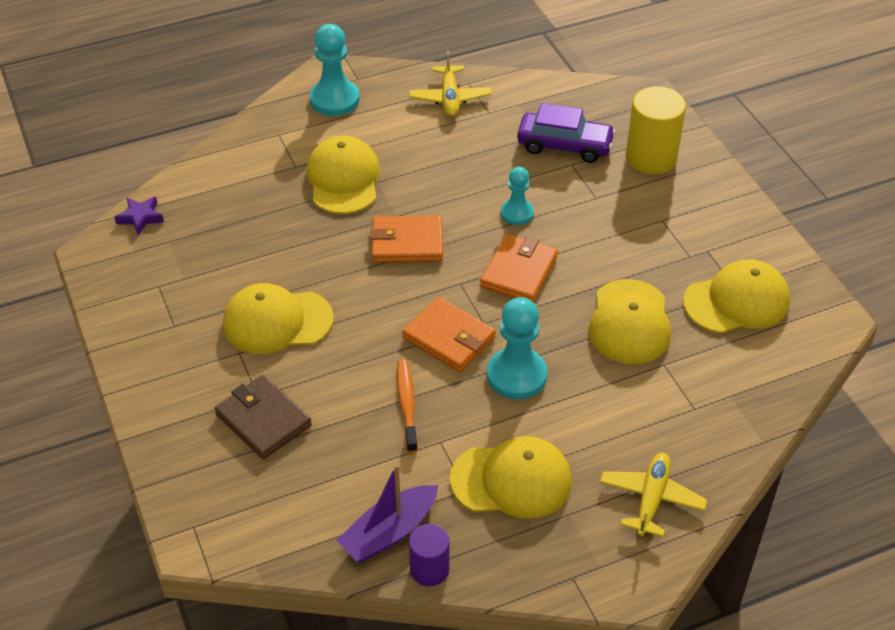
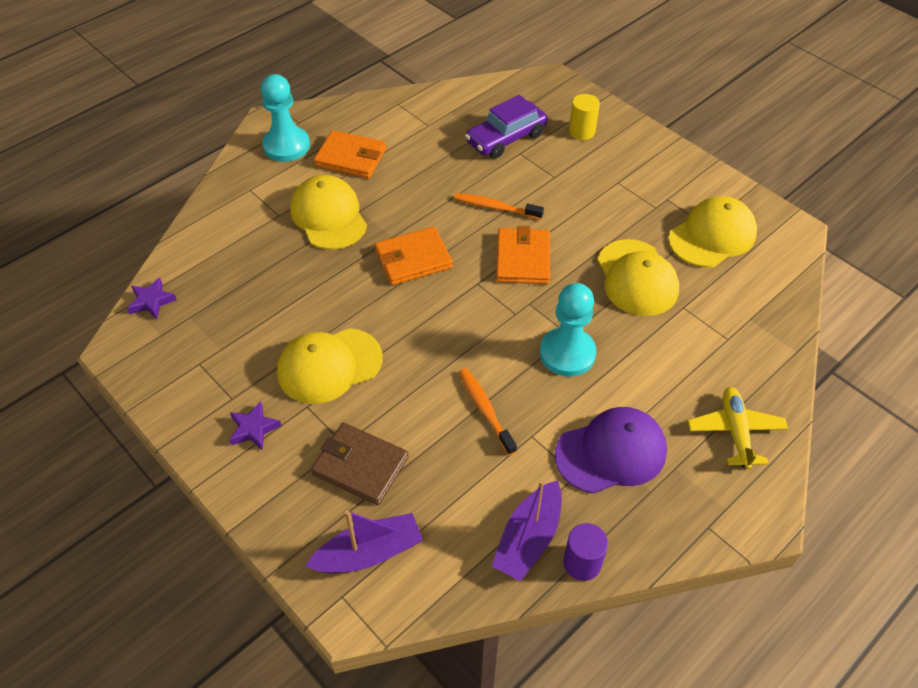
camera: 20 degrees left, 5 degrees up
orange wallet [402,297,496,372] -> orange wallet moved to [314,130,386,179]
yellow plane [409,51,491,117] -> none
yellow cap [450,436,572,519] -> purple cap [555,407,667,494]
turquoise pawn [500,167,534,225] -> orange toothbrush [454,193,544,220]
purple car [517,103,616,163] -> purple car turned 150 degrees clockwise [465,95,548,159]
yellow cylinder [626,86,686,174] -> yellow cylinder [569,94,600,140], size x0.59
none -> purple star [229,401,281,451]
none -> purple boat [305,510,423,573]

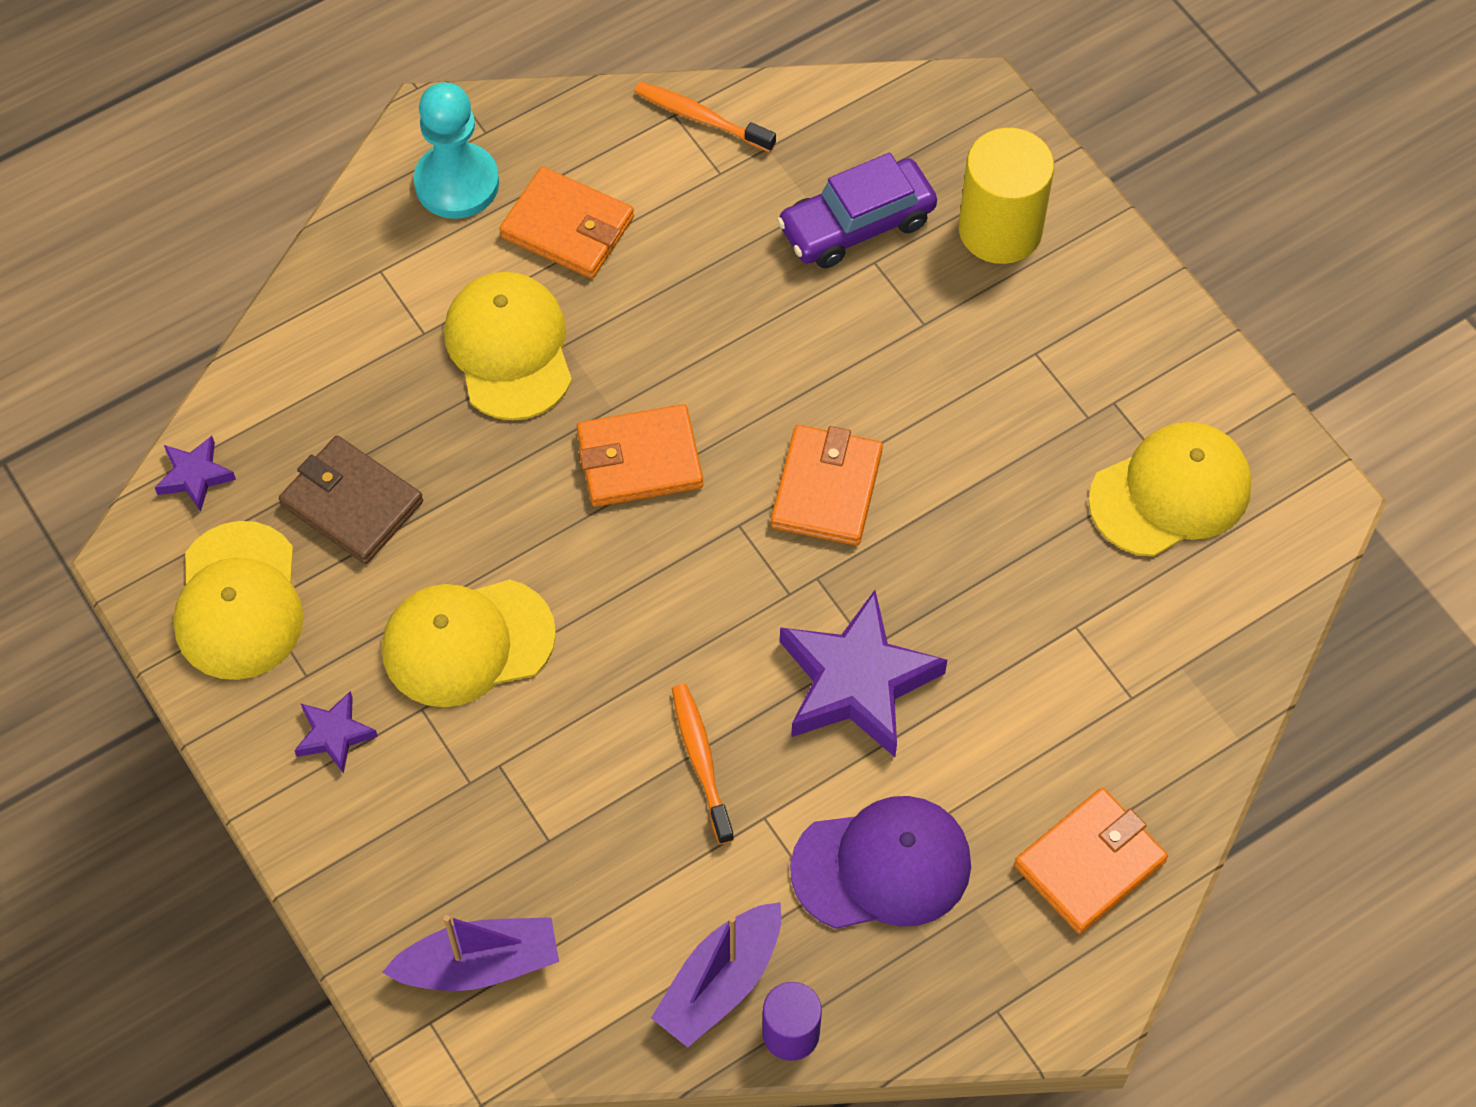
camera: 10 degrees right, 10 degrees up
brown wallet [311,423,409,505] -> brown wallet moved to [279,435,423,564]
orange toothbrush [454,193,544,220] -> orange toothbrush moved to [634,82,776,152]
turquoise pawn [540,283,596,377] -> purple star [780,590,947,757]
yellow cylinder [569,94,600,140] -> yellow cylinder [959,128,1054,264], size x1.70
yellow cap [597,239,679,316] -> yellow cap moved to [173,521,304,680]
yellow plane [688,387,788,470] -> orange wallet [1014,788,1168,934]

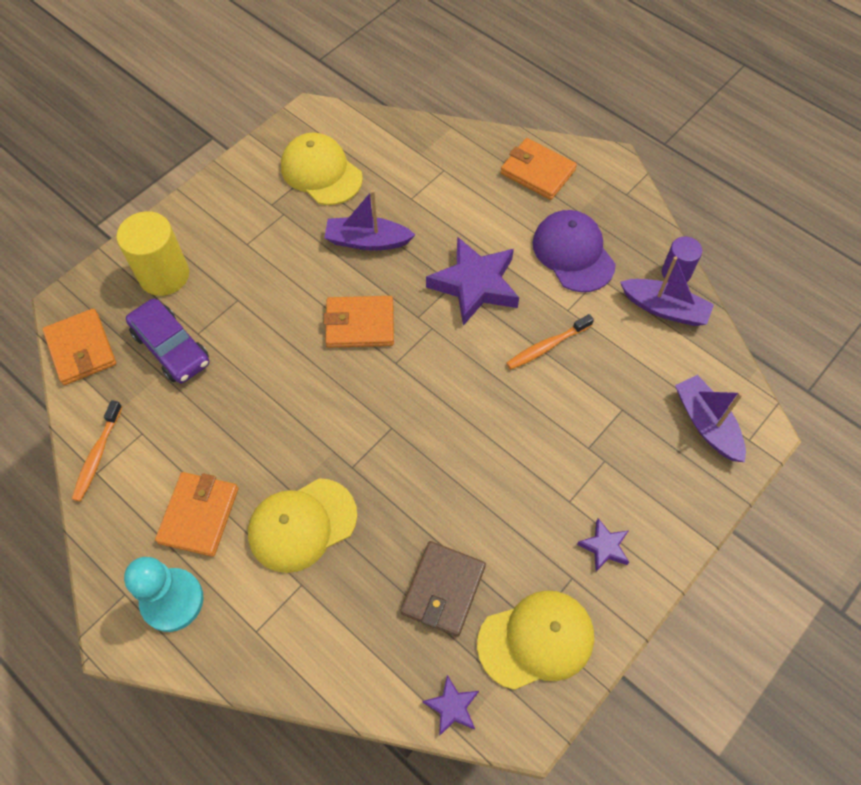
camera: 105 degrees left, 0 degrees up
yellow cap [382,580,556,707] -> none
orange wallet [577,404,703,507] -> orange wallet moved to [42,308,116,385]
none -> purple boat [324,190,415,251]

